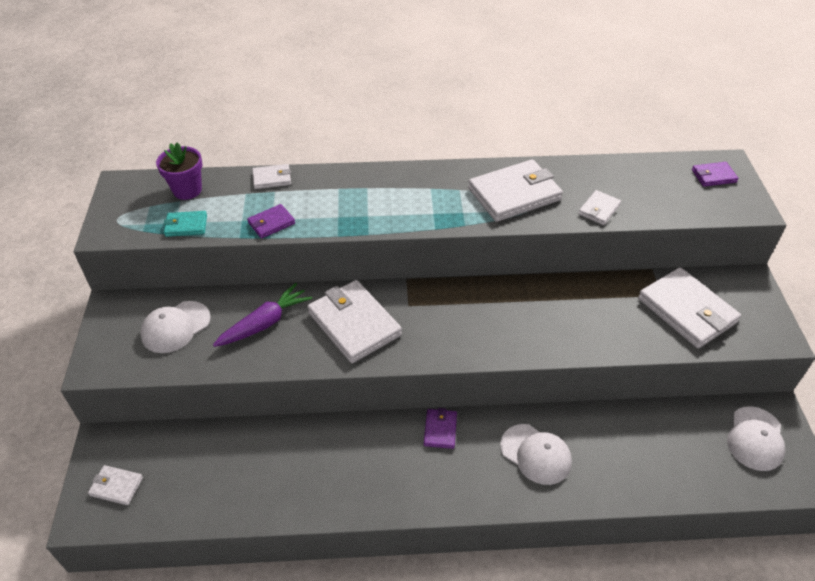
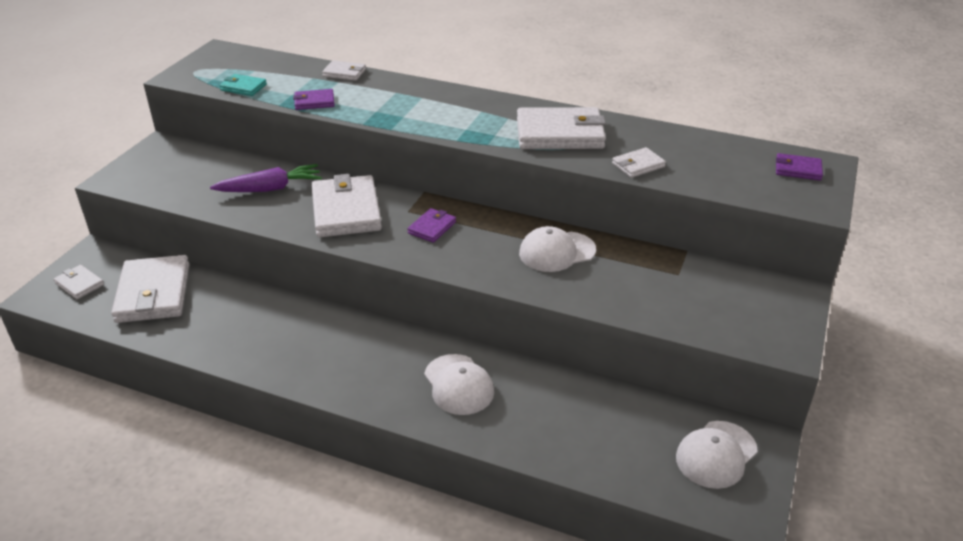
camera: 25 degrees right, 10 degrees down
white cap [140,301,211,353] -> white cap moved to [519,226,596,272]
purple flower pot [156,143,202,200] -> none
purple wallet [424,408,457,449] -> purple wallet moved to [407,208,456,243]
white wallet [638,267,741,348] -> white wallet moved to [111,255,190,323]

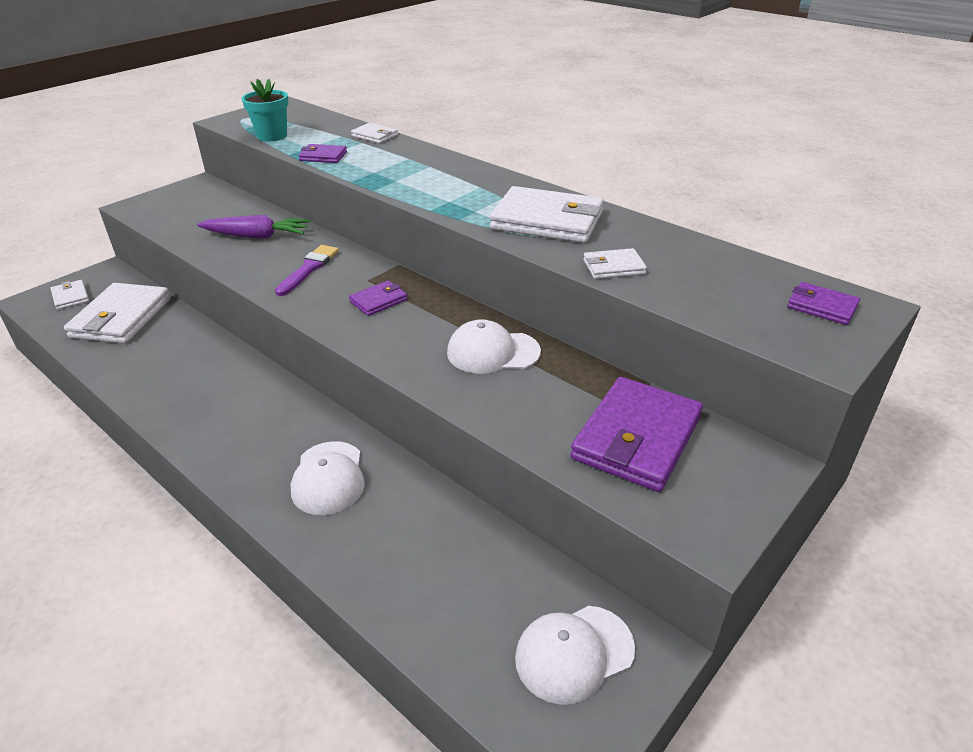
camera: 20 degrees right, 0 degrees up
turquoise wallet [219,74,267,96] -> turquoise flower pot [241,79,289,141]
white wallet [311,174,382,237] -> purple brush [275,245,339,296]
none -> purple wallet [570,377,703,492]

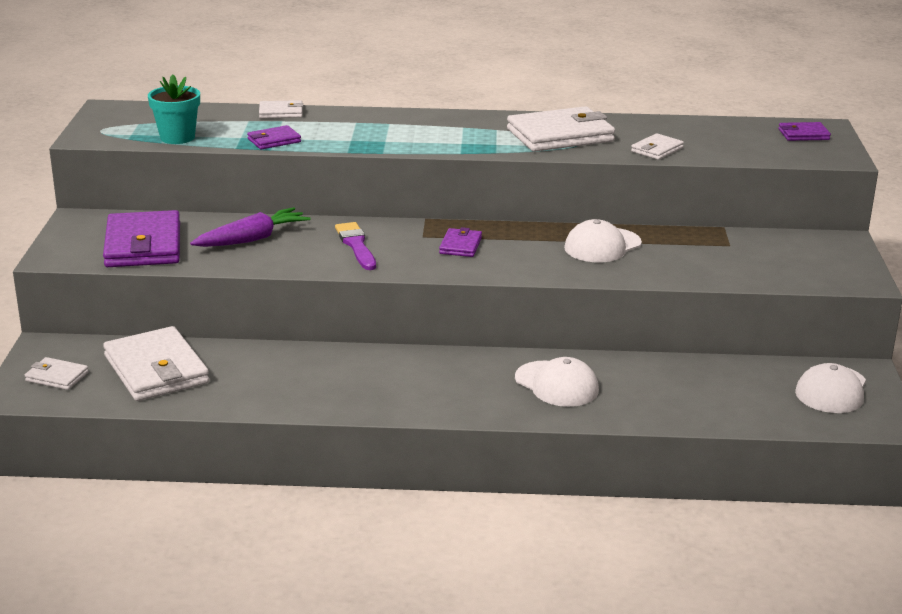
camera: 40 degrees left, 10 degrees down
purple wallet [570,377,703,492] -> purple wallet moved to [103,210,180,267]

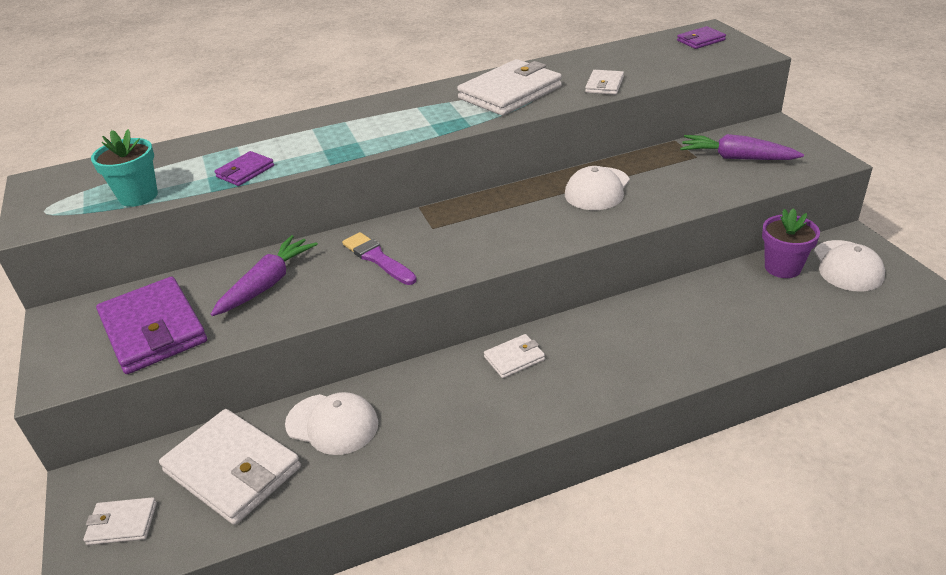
camera: 20 degrees left, 10 degrees up
white wallet [259,100,303,118] -> white wallet moved to [484,334,545,378]
purple wallet [439,227,482,257] -> none
white cap [515,357,599,407] -> white cap moved to [285,392,378,455]
none -> purple carrot [680,134,804,160]
none -> purple flower pot [762,208,820,278]

